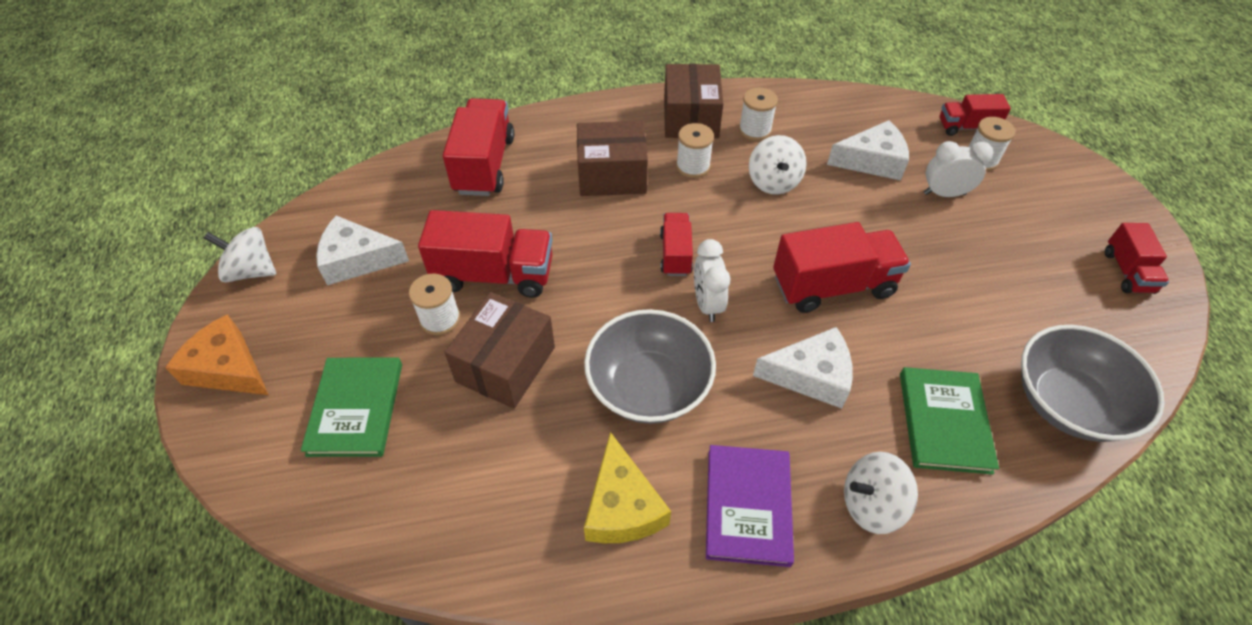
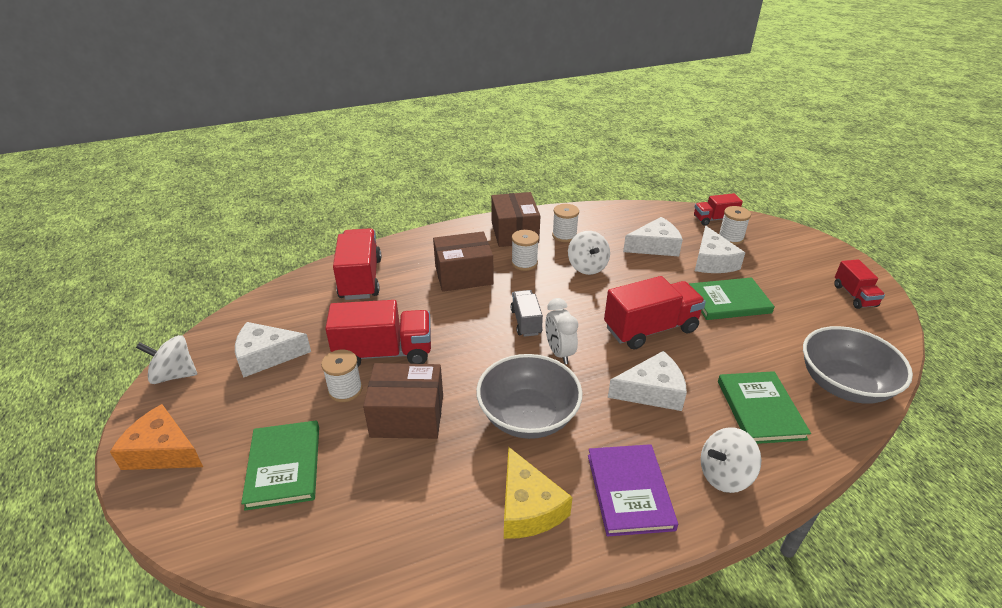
camera: 10 degrees left, 15 degrees down
brown box [444,292,555,409] -> brown box turned 75 degrees clockwise [363,363,443,439]
red truck [660,213,693,276] -> grey truck [511,290,543,337]
white clock [924,141,993,197] -> white cheese [695,226,745,273]
none -> green book [689,277,775,320]

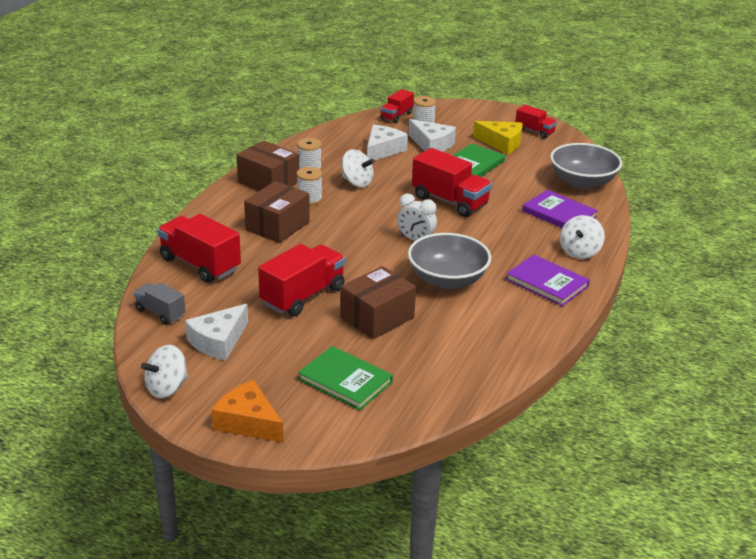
camera: 45 degrees left, 5 degrees down
orange cheese [110,404,203,470] -> orange cheese turned 60 degrees clockwise [212,380,284,443]
white spool [321,350,362,402] -> none
yellow cheese [504,447,573,539] -> yellow cheese moved to [473,121,523,154]
grey truck [511,290,543,337] -> grey truck moved to [134,282,185,325]
red truck [604,276,706,349] -> red truck turned 105 degrees clockwise [412,148,492,217]
white cheese [608,351,687,411] -> none
green book [718,371,811,444] -> purple book [522,190,598,228]

